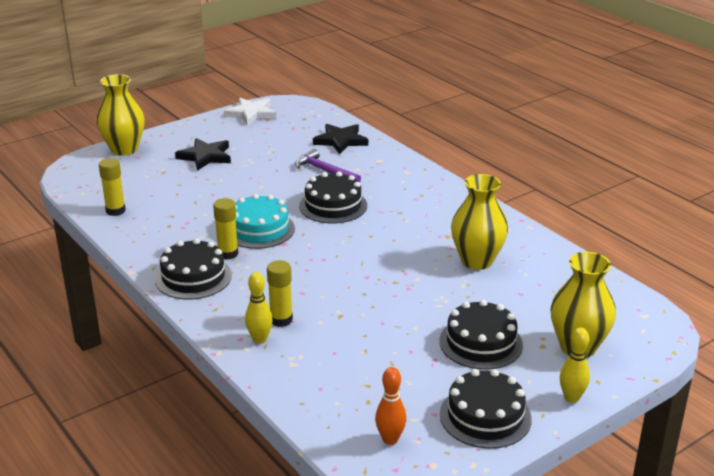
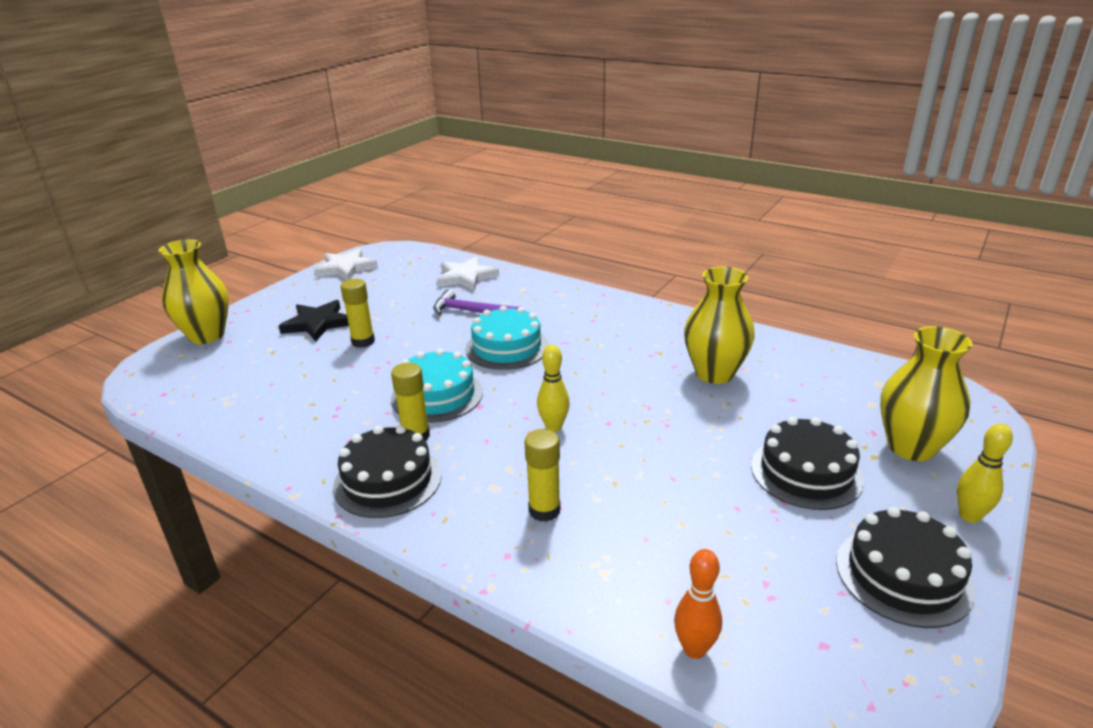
camera: 20 degrees left, 0 degrees up
yellow glue stick [99,158,126,216] -> yellow glue stick moved to [341,279,375,348]
yellow bowling pin [245,272,273,344] -> yellow bowling pin moved to [537,345,570,432]
black cake [299,171,367,223] -> turquoise cake [466,306,548,370]
black star [313,124,368,154] -> white star [437,256,499,291]
orange bowling pin [375,367,406,445] -> orange bowling pin moved to [674,549,722,659]

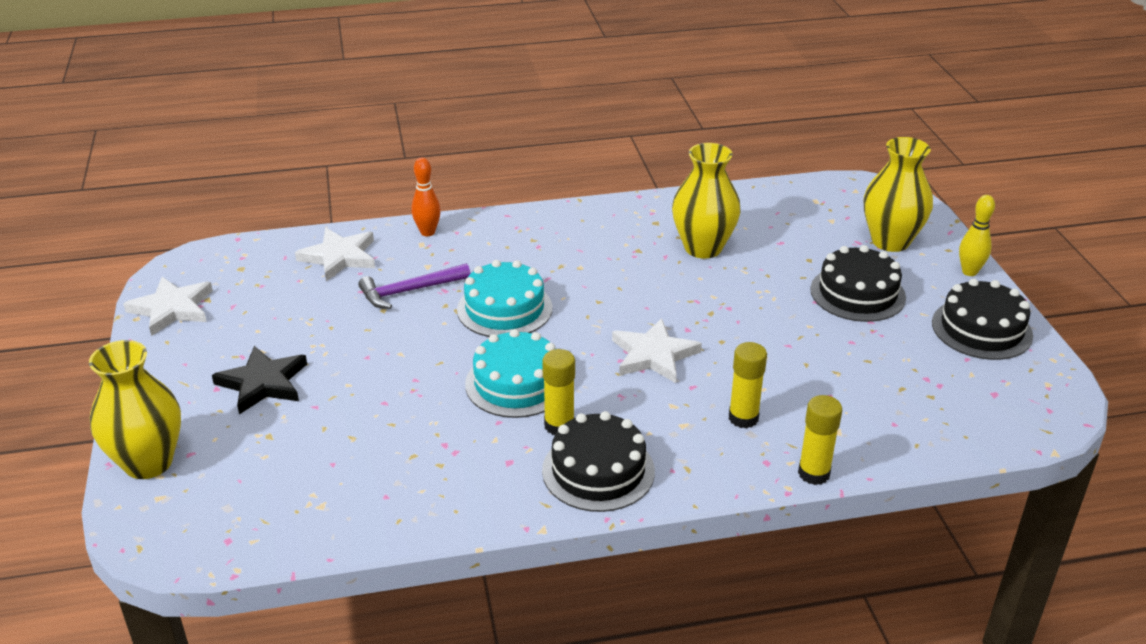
camera: 45 degrees left, 5 degrees up
yellow glue stick [341,279,375,348] -> yellow glue stick moved to [798,395,842,485]
yellow bowling pin [537,345,570,432] -> white star [612,318,702,383]
orange bowling pin [674,549,722,659] -> orange bowling pin moved to [411,157,441,236]

